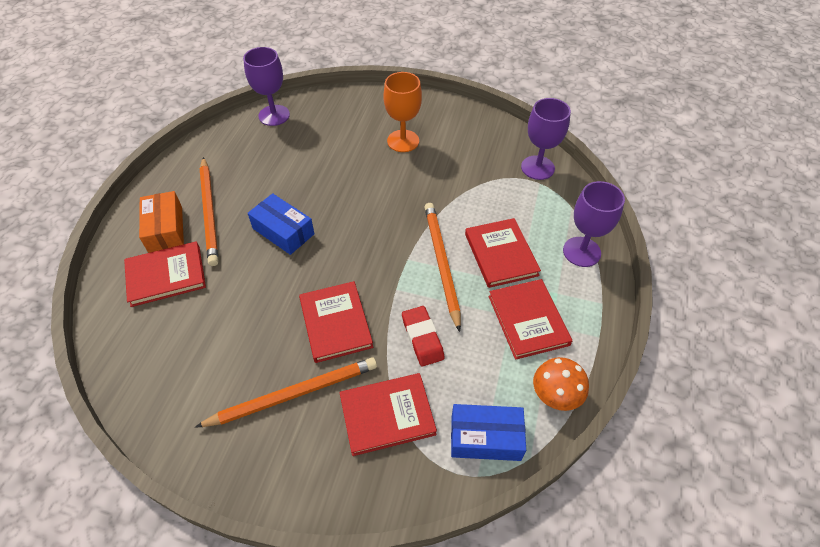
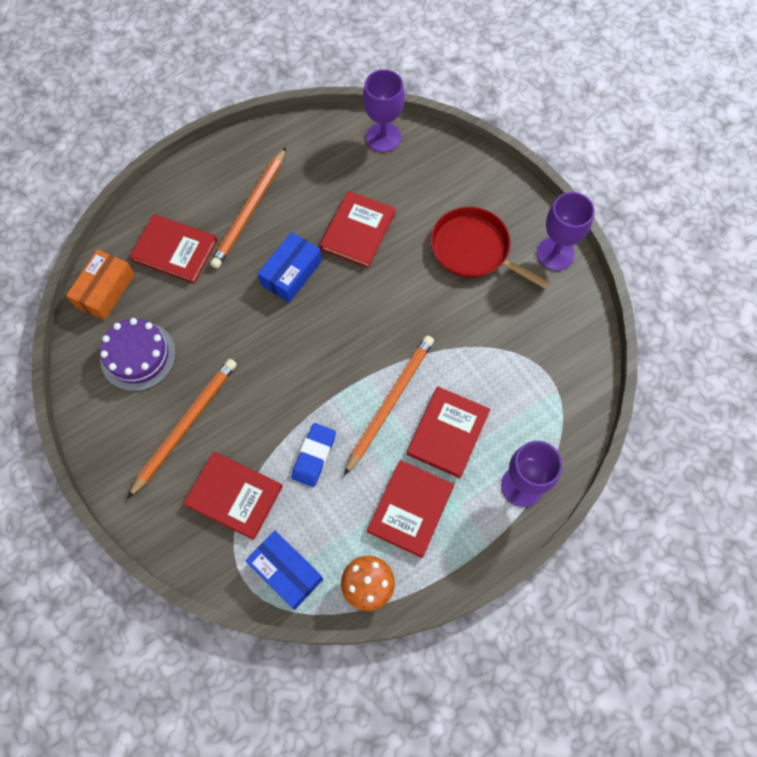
camera: 40 degrees right, 15 degrees up
orange box [139,191,184,253] -> orange box moved to [66,249,135,320]
orange pencil [195,357,377,427] -> orange pencil turned 75 degrees counterclockwise [128,359,237,498]
blue box [248,193,315,255] -> blue box turned 45 degrees clockwise [258,232,322,303]
red book [299,281,373,363] -> red book moved to [320,191,396,268]
orange goblet [383,72,422,152] -> red pan [431,207,550,289]
red eraser [402,306,445,367] -> blue eraser [292,423,336,487]
purple goblet [521,98,571,180] -> purple goblet moved to [537,192,595,271]
none -> purple cake [100,318,176,391]

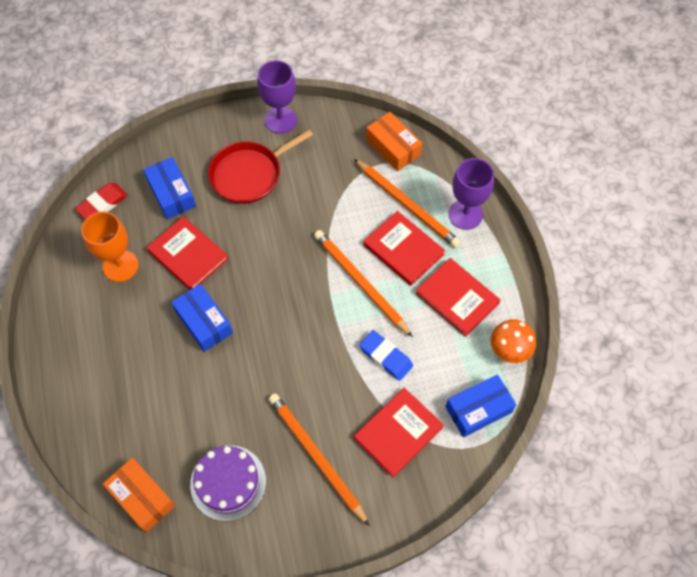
camera: 70 degrees left, 5 degrees down
red book [129,214,217,284] -> none
orange pencil [210,147,286,269] -> orange pencil moved to [354,159,461,248]
purple goblet [363,69,405,152] -> red eraser [75,183,128,220]
none -> orange goblet [81,212,139,282]
none -> blue box [143,157,196,219]
none -> orange box [366,112,422,171]

